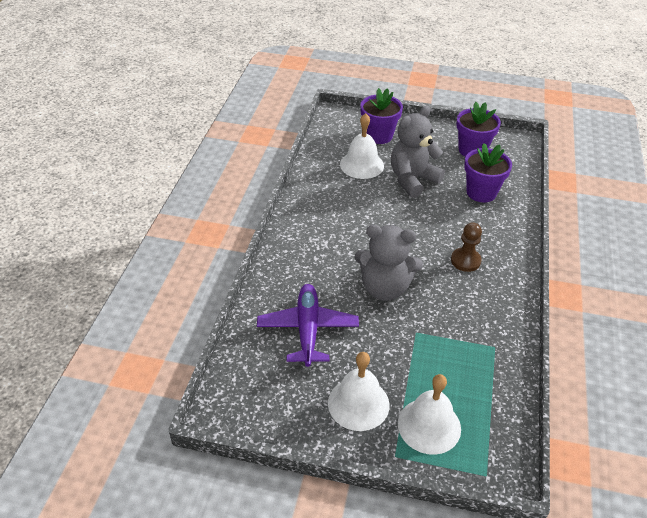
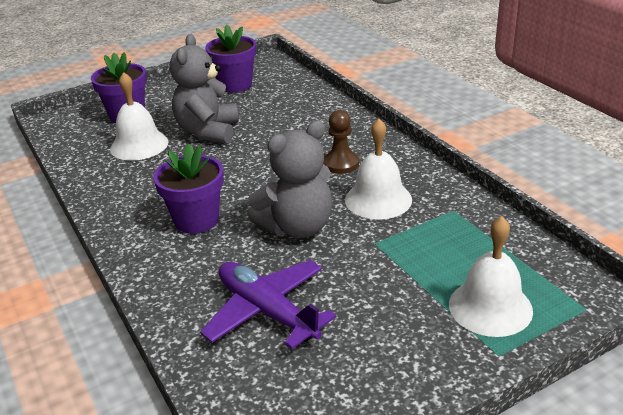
camera: 40 degrees left, 10 degrees down
white bell [328,352,390,431] -> white bell moved to [345,118,412,220]
purple flower pot [464,143,512,202] -> purple flower pot moved to [153,144,224,234]

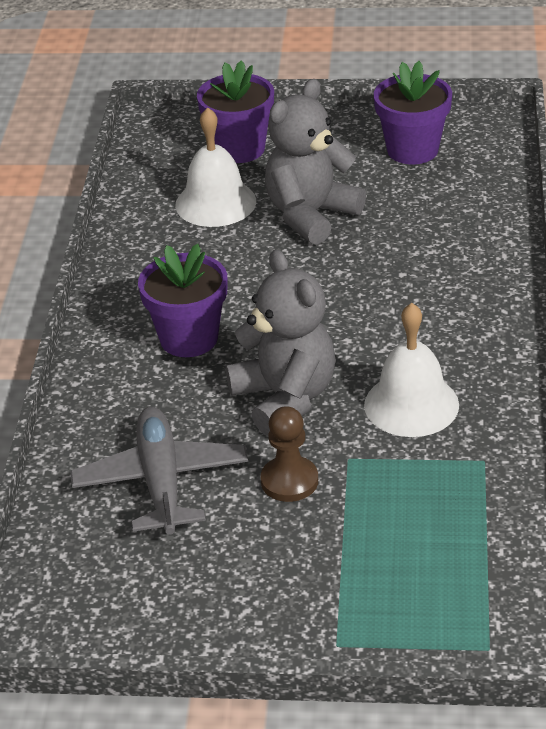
camera: 35 degrees right, 5 degrees up
purple plane [200,260,336,349] -> grey plane [70,407,248,535]
grey teddy bear [248,120,332,238] -> grey teddy bear turned 120 degrees counterclockwise [226,250,335,436]
brown pawn [323,110,359,174] -> brown pawn moved to [260,406,318,502]
white bell [449,216,533,337] -> none

